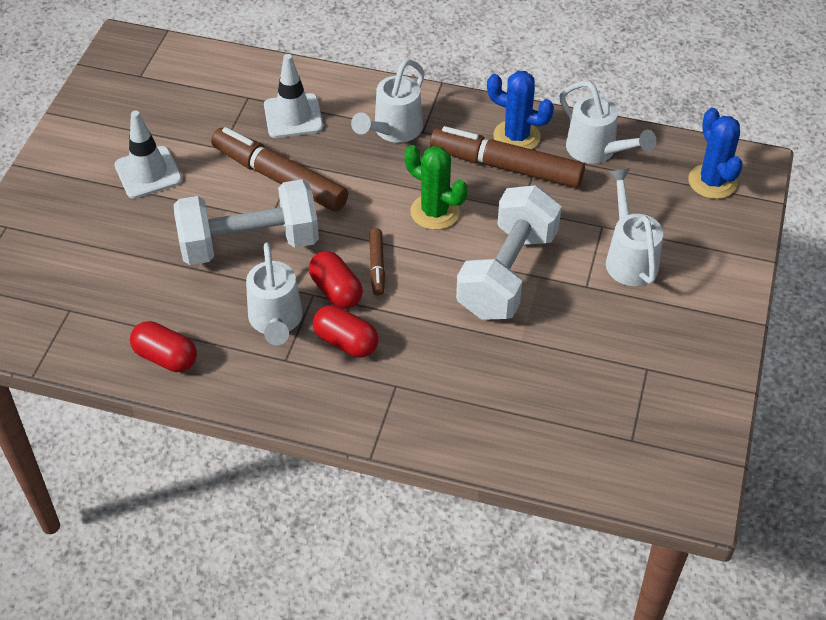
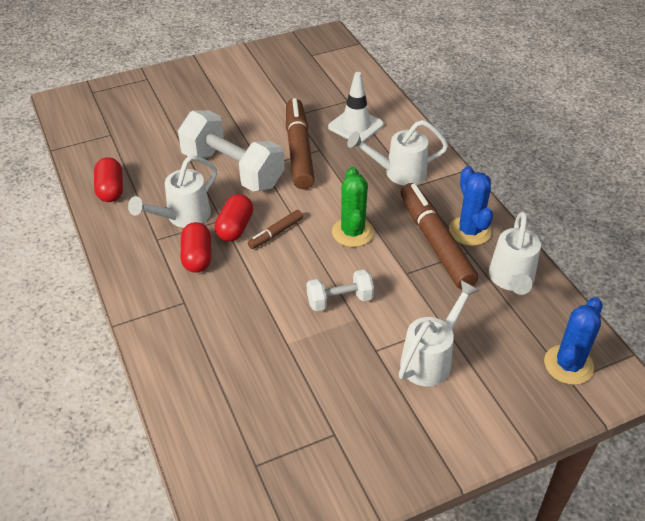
camera: 50 degrees right, 5 degrees down
white traffic cone [114,111,182,199] -> none
white dumbbell [456,185,562,320] -> white dumbbell [307,270,374,311], size x0.52

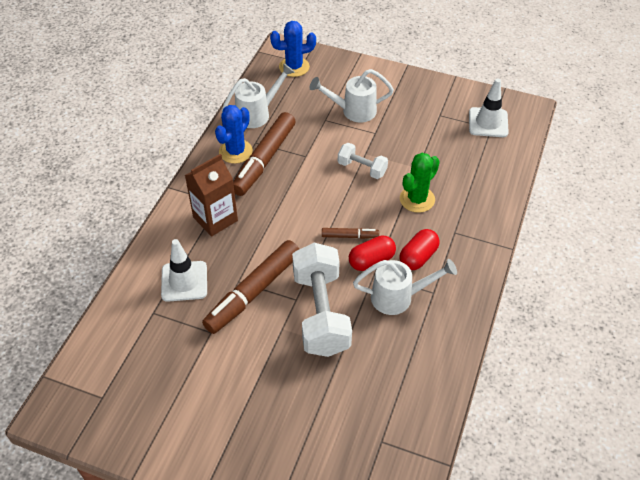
camera: 135 degrees left, 5 degrees up
red capsule [94,157,123,202] -> none
green cactus [332,167,374,247] -> green cactus moved to [400,153,440,213]
white watering can [347,120,448,186] -> brown carton [185,154,238,237]
none -> white traffic cone [469,78,509,137]

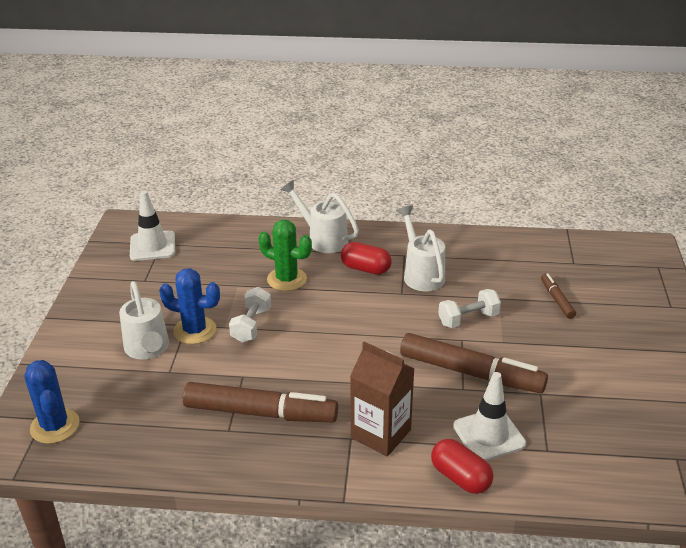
camera: 105 degrees left, 15 degrees down
blue cactus [215,105,253,164] -> blue cactus moved to [159,268,220,344]
white watering can [222,63,295,128] -> white watering can moved to [281,180,359,253]
white dumbbell [292,243,352,357] -> white dumbbell [438,289,501,328], size x0.52
brown marker [322,228,379,239] -> brown marker moved to [541,273,576,319]
red capsule [349,235,396,271] -> red capsule moved to [431,439,493,494]

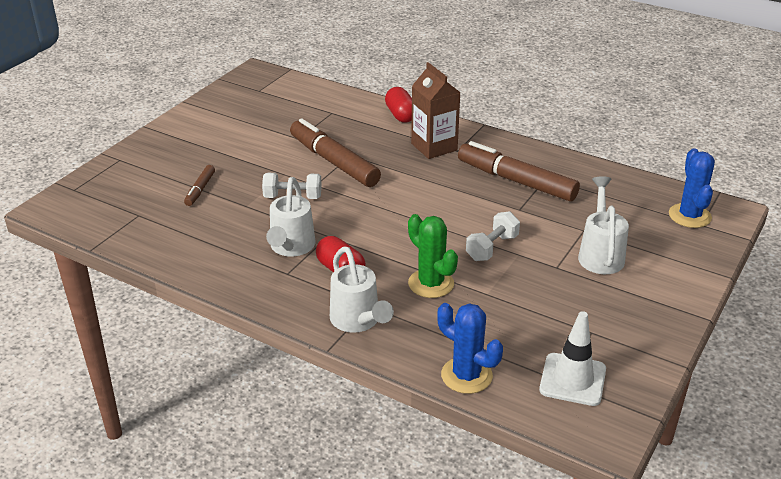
camera: 155 degrees left, 0 degrees up
blue cactus [159,268,220,344] -> blue cactus moved to [437,303,503,394]
white traffic cone [453,372,526,461] -> none

